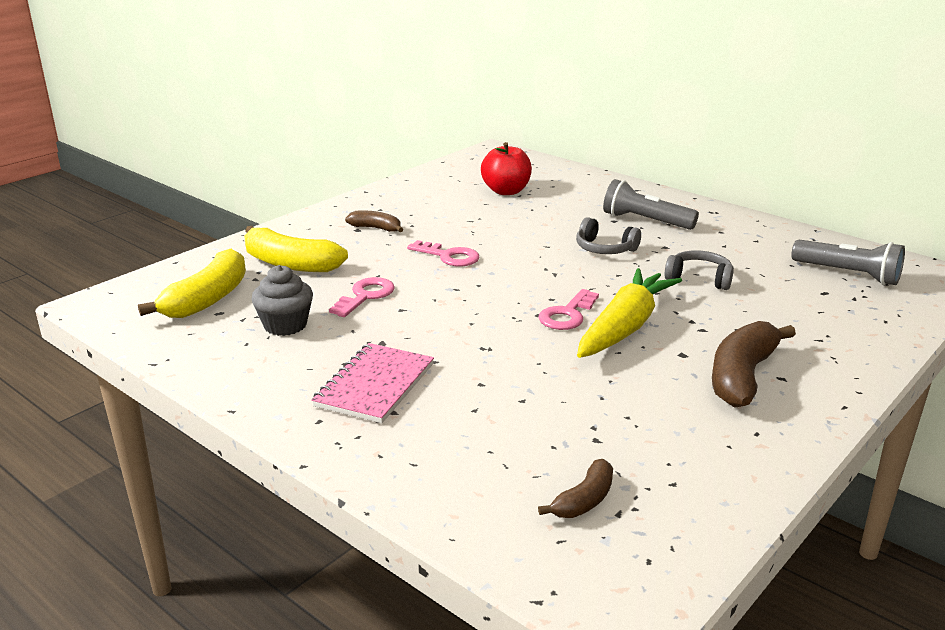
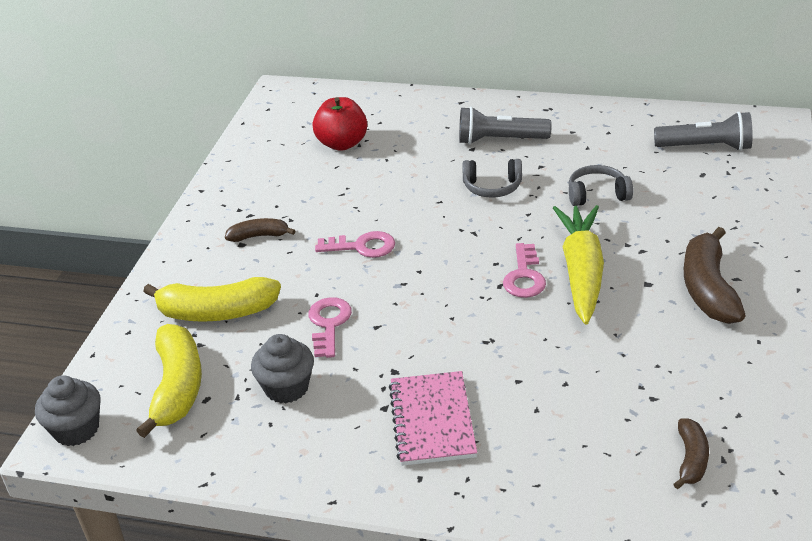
camera: 25 degrees left, 10 degrees up
none -> grey cupcake [35,375,101,446]

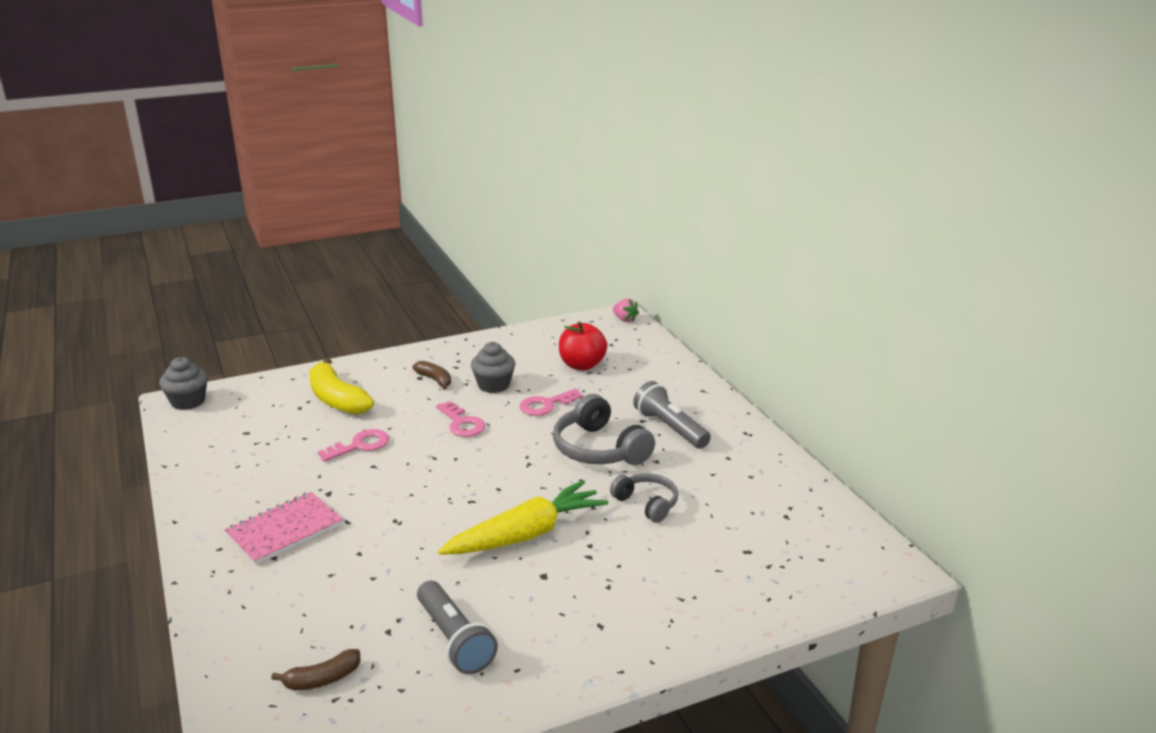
camera: 50 degrees right, 10 degrees down
yellow banana [136,324,202,438] -> none
grey cupcake [251,334,314,403] -> grey cupcake moved to [471,342,515,393]
grey headphones [462,159,522,198] -> grey headphones [553,394,655,465], size x1.63
pink key [503,243,546,298] -> pink key moved to [520,389,583,416]
grey flashlight [654,112,753,151] -> grey flashlight moved to [417,581,498,674]
brown banana [684,227,746,324] -> none
none -> pink strawberry [613,298,639,322]

